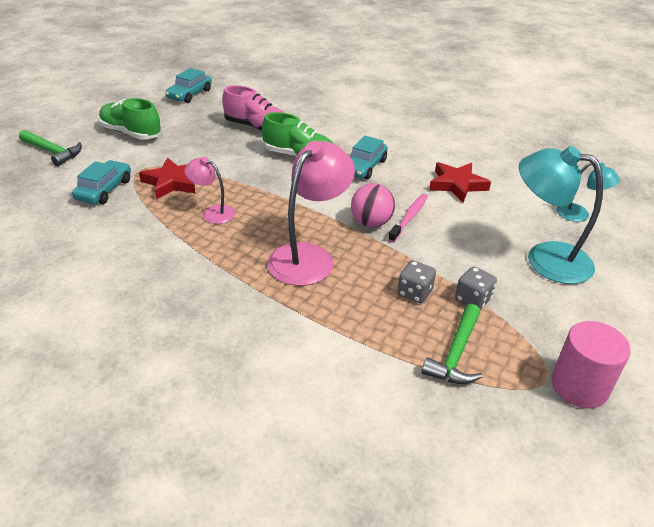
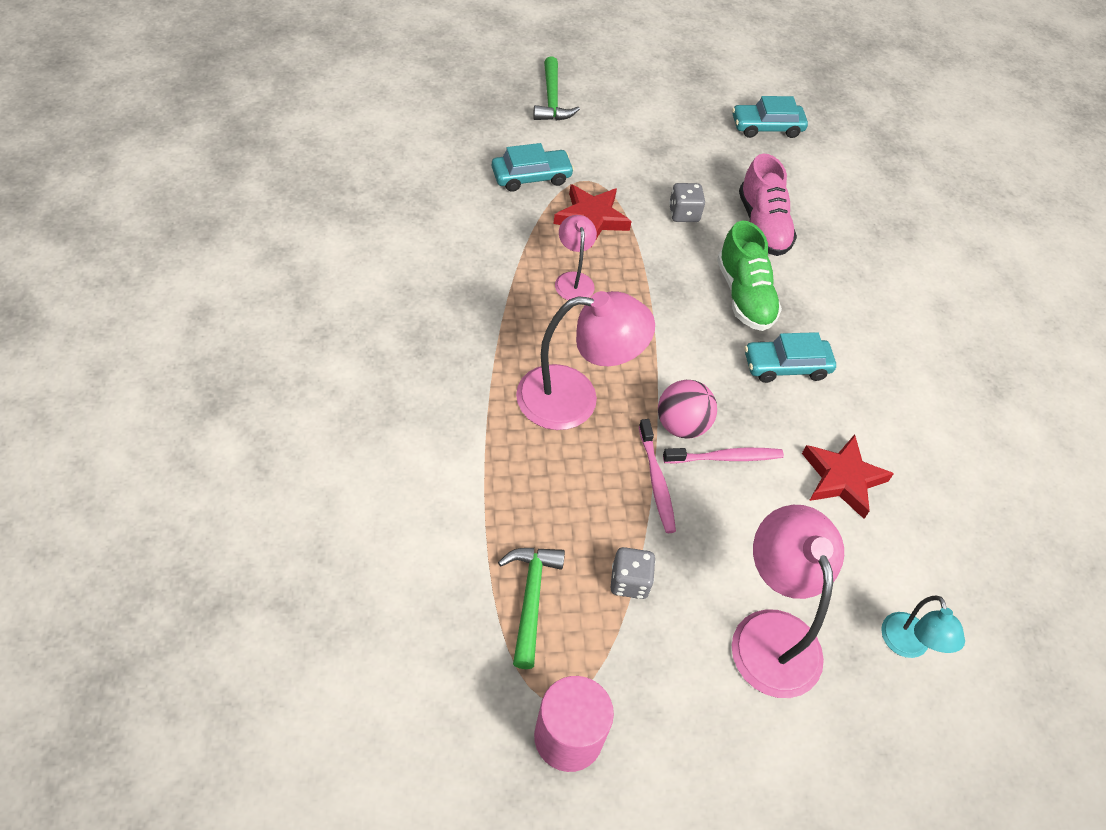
camera: 50 degrees right, 15 degrees up
green shoe [99,98,161,140] -> none
grey dice [397,260,436,303] -> grey dice moved to [669,183,705,222]
green hammer [422,304,483,384] -> green hammer turned 105 degrees clockwise [498,548,565,669]
turquoise lamp [519,146,603,284] -> pink lamp [732,505,844,698]
none -> pink toothbrush [639,419,676,533]

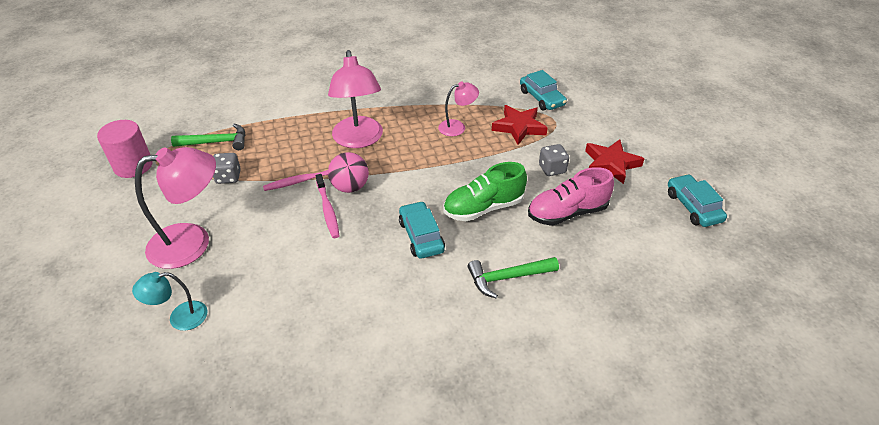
camera: 85 degrees right, 10 degrees down
green hammer [533,56,580,121] -> green hammer moved to [468,257,559,299]
red star [802,434,894,519] -> red star moved to [585,139,644,184]

